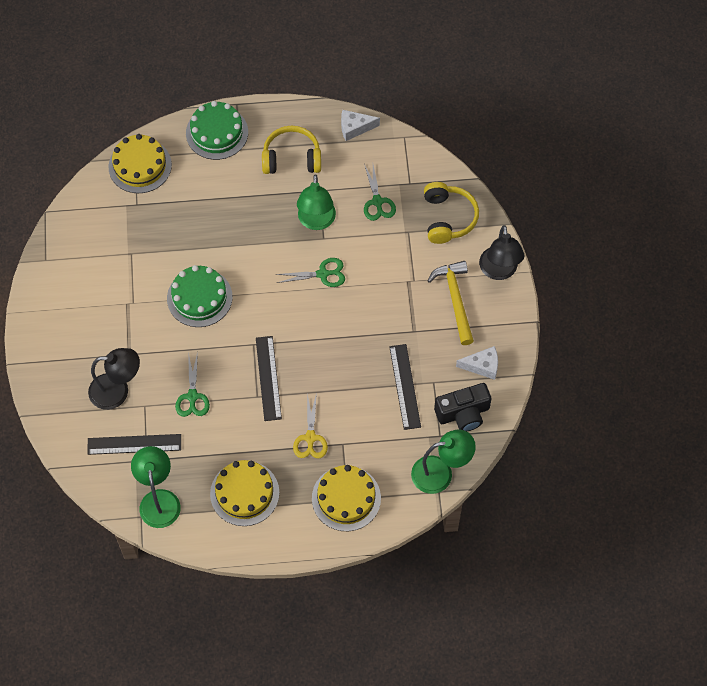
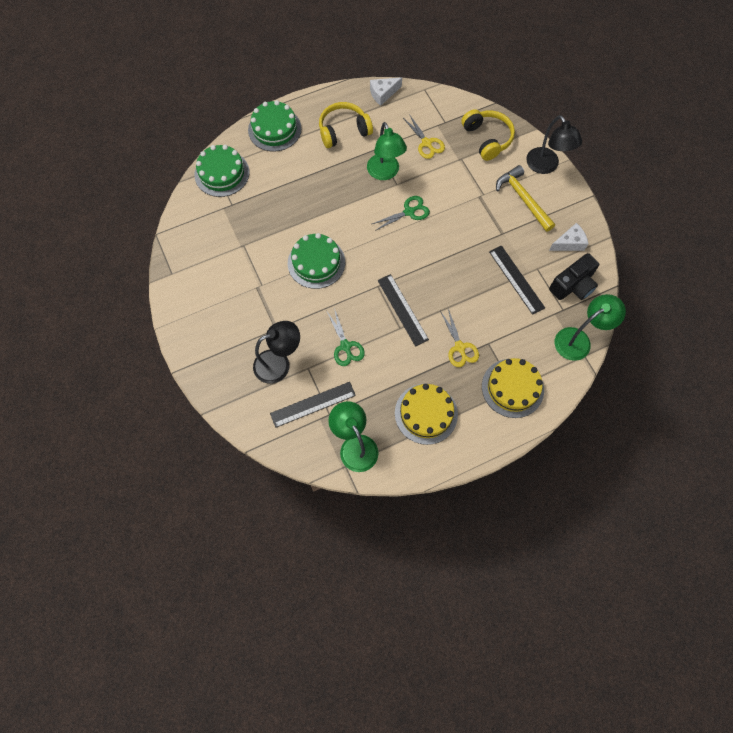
camera: 20 degrees left, 5 degrees up
yellow cake [108,134,172,193] -> green cake [194,145,249,197]
green scissors [364,164,396,221] -> yellow scissors [403,114,445,159]

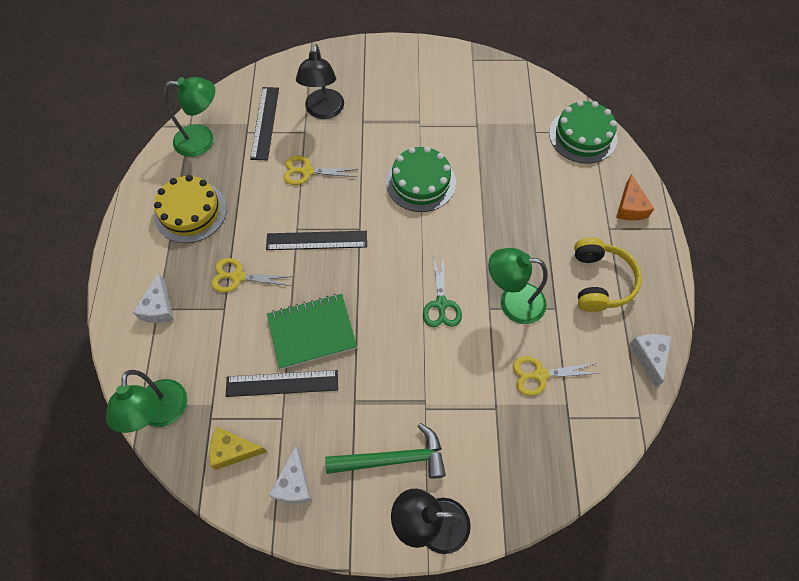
camera: 115 degrees right, 5 degrees down
green cake [248,100,302,152] -> orange cheese [616,174,654,220]
green scissors [326,308,365,366] -> yellow scissors [283,155,358,185]
yellow headphones [461,109,515,161] -> none
yellow cake [482,358,544,418] -> white cheese [132,272,174,323]
yellow hammer [496,165,555,232] -> green hammer [325,423,446,479]
black camera [549,253,599,300] -> yellow cheese [209,427,267,470]
none -> green notebook [267,294,357,369]

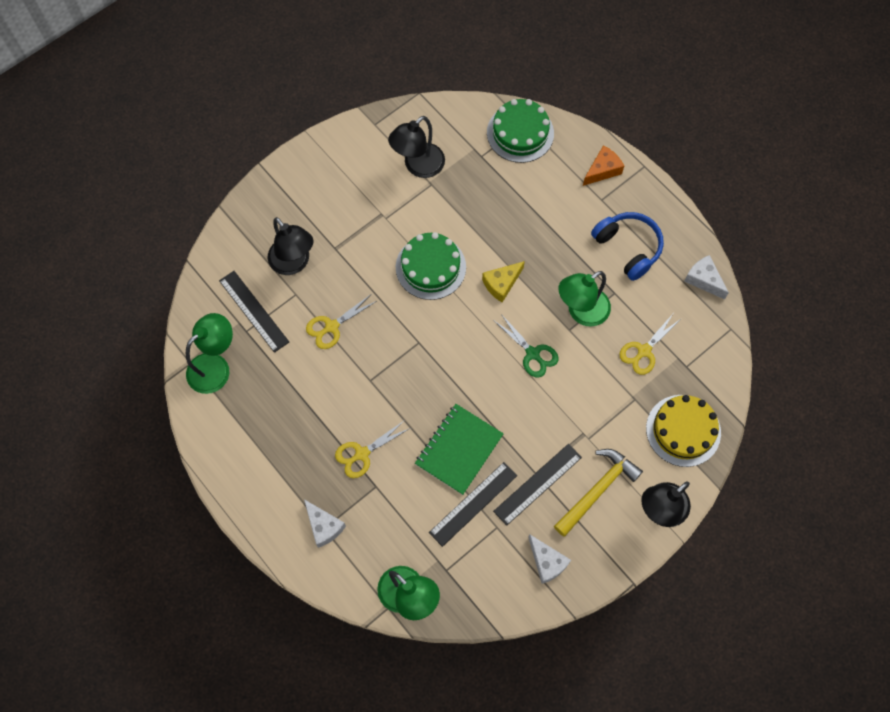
camera: 40 degrees left, 5 degrees up
yellow cake [154,175,227,243] -> yellow cake moved to [646,395,721,467]
yellow cheese [209,427,267,470] -> yellow cheese moved to [482,261,525,303]
black ruler [266,231,367,250] -> black ruler moved to [493,444,582,526]
green hammer [325,423,446,479] -> yellow hammer [554,449,643,537]
yellow headphones [574,238,642,312] -> blue headphones [591,212,664,281]
orange cheese [616,174,654,220] -> orange cheese turned 90 degrees counterclockwise [583,145,624,186]
none -> black lamp [388,116,445,178]

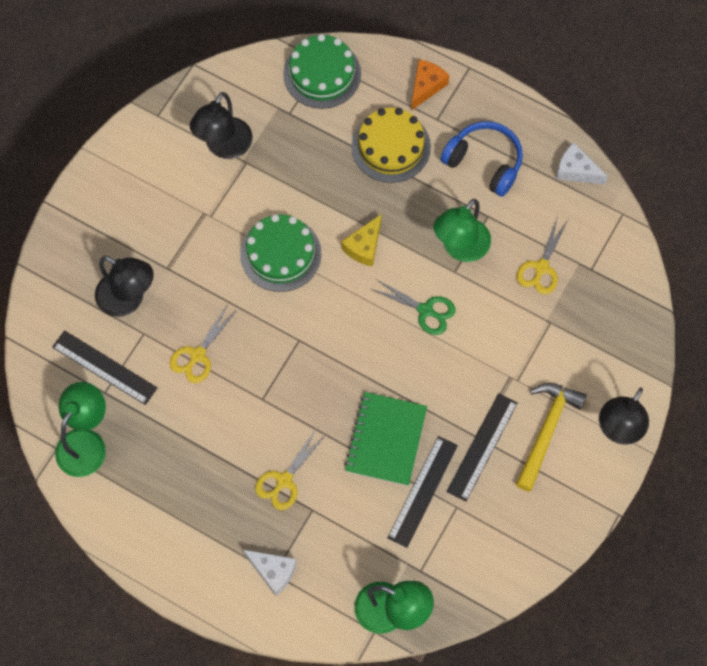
camera: 20 degrees left, 0 degrees up
white cheese [528,534,571,584] -> none
yellow cake [646,395,721,467] -> yellow cake moved to [351,108,431,183]

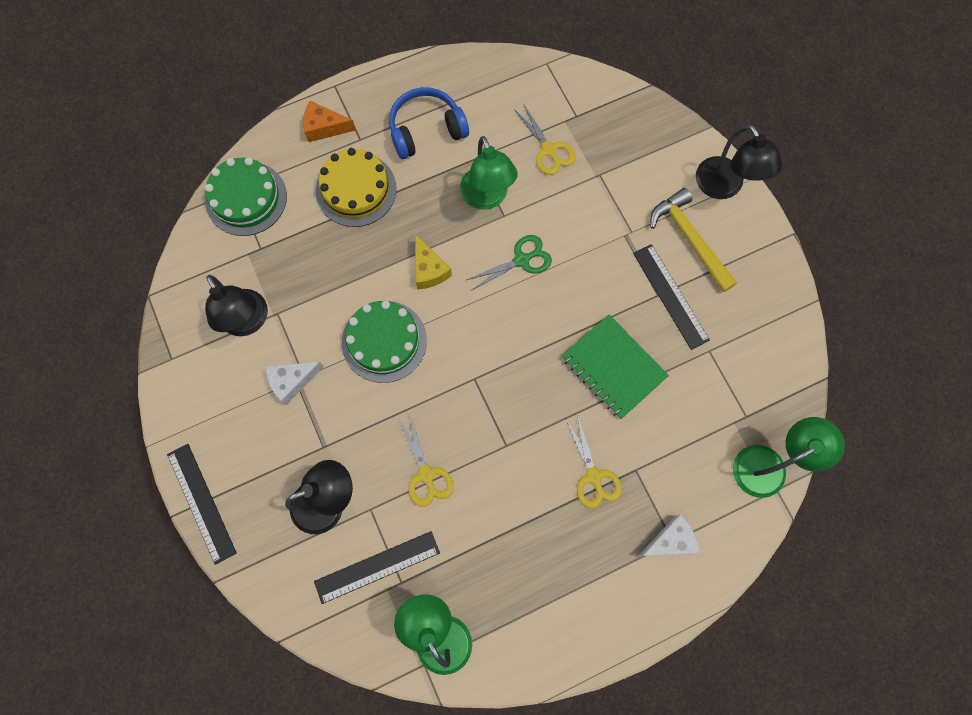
camera: 55 degrees left, 5 degrees up
black ruler [387,436,458,548] -> black ruler moved to [167,444,237,565]
orange cheese [411,60,450,110] -> orange cheese turned 60 degrees counterclockwise [303,101,356,142]
white cheese [556,143,608,184] -> white cheese moved to [266,362,324,405]

